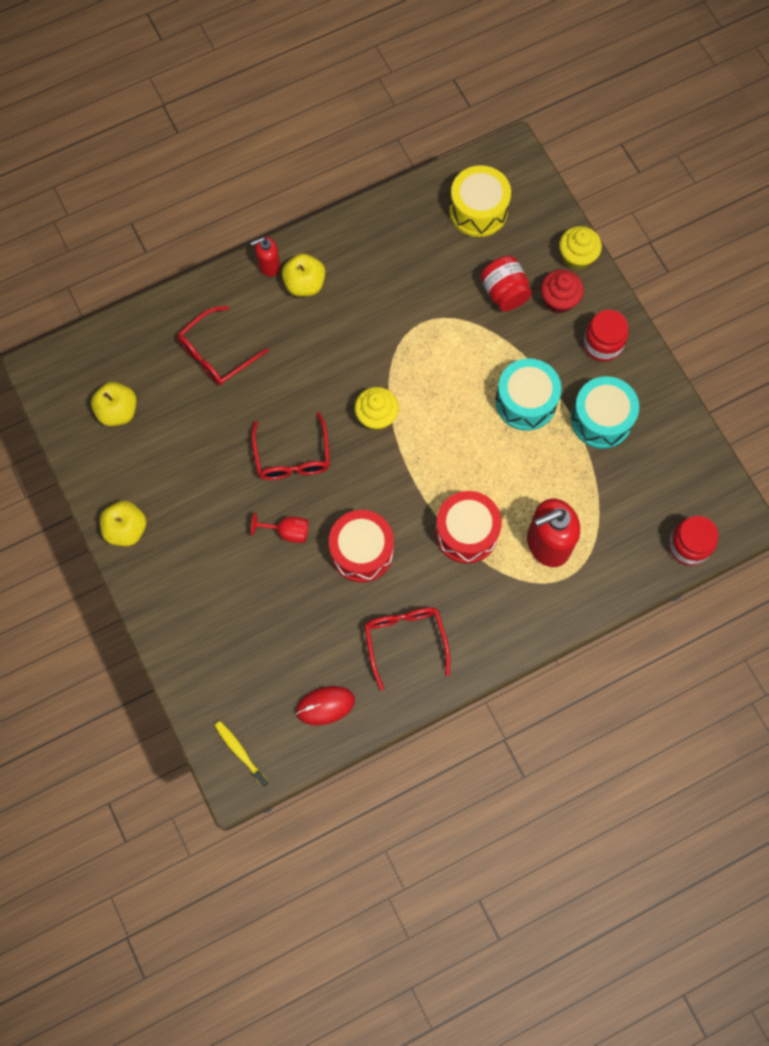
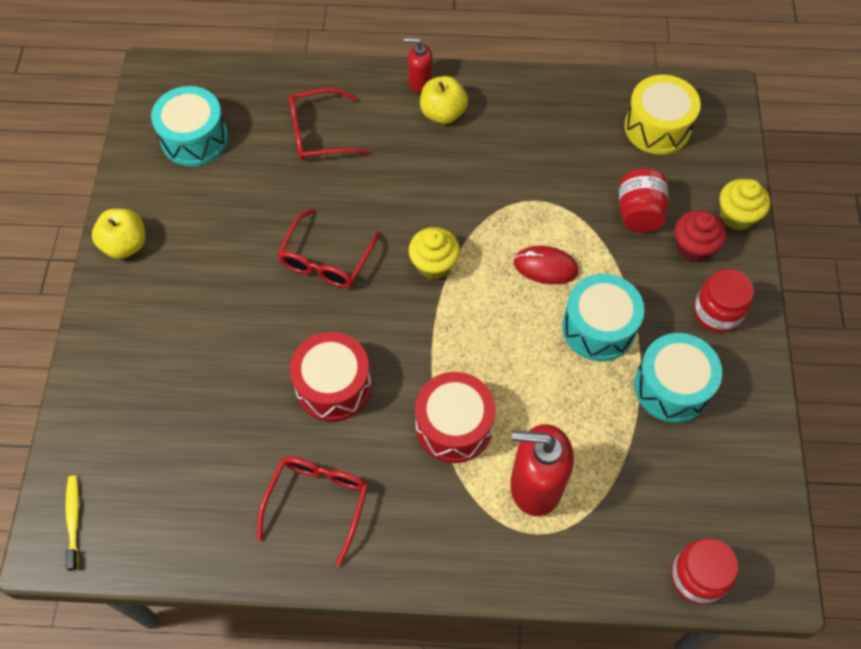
camera: 30 degrees right, 10 degrees down
yellow apple [91,382,137,426] -> turquoise drum [151,86,228,166]
red goblet [251,512,309,543] -> none
red mouse [296,686,355,725] -> red mouse moved to [514,246,579,284]

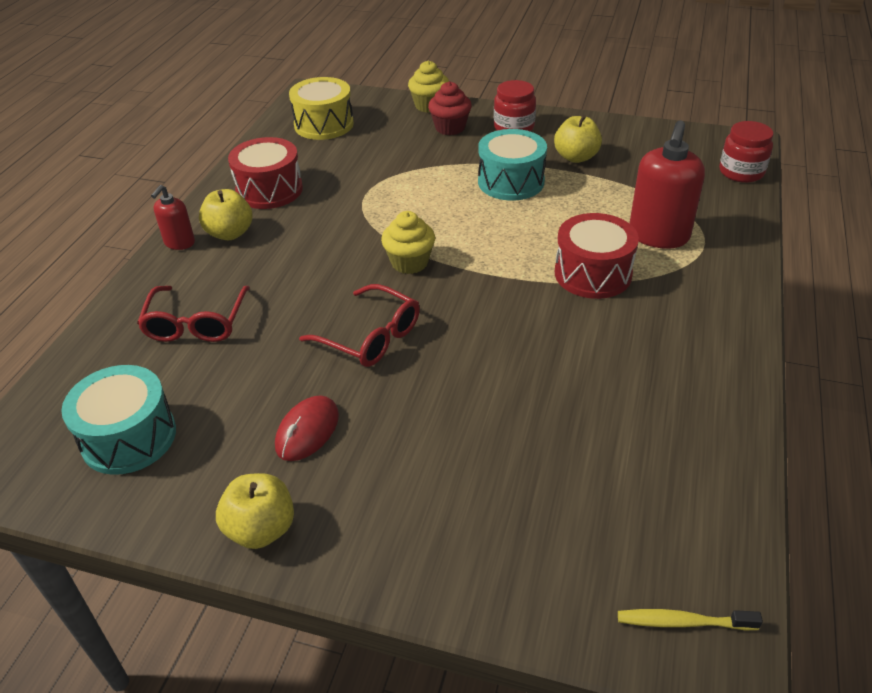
camera: 75 degrees left, 20 degrees down
red glasses [257,456,368,567] -> none
red drum [290,332,371,422] -> red drum moved to [228,137,303,209]
red mouse [514,246,579,284] -> red mouse moved to [275,395,339,461]
red jar [619,168,669,232] -> none
turquoise drum [634,333,722,423] -> yellow apple [554,115,602,163]

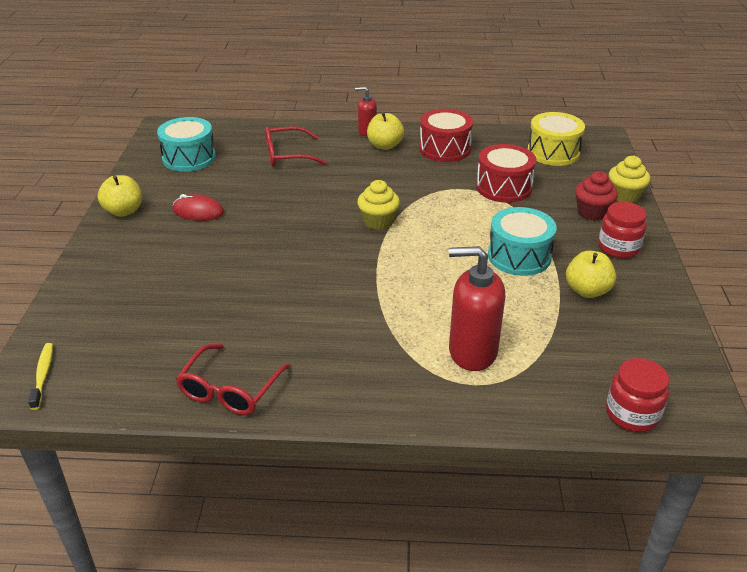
camera: 75 degrees right, 5 degrees down
red glasses [299,284,420,367] -> red glasses moved to [176,344,290,415]
red drum [555,213,639,299] -> red drum moved to [476,144,536,203]

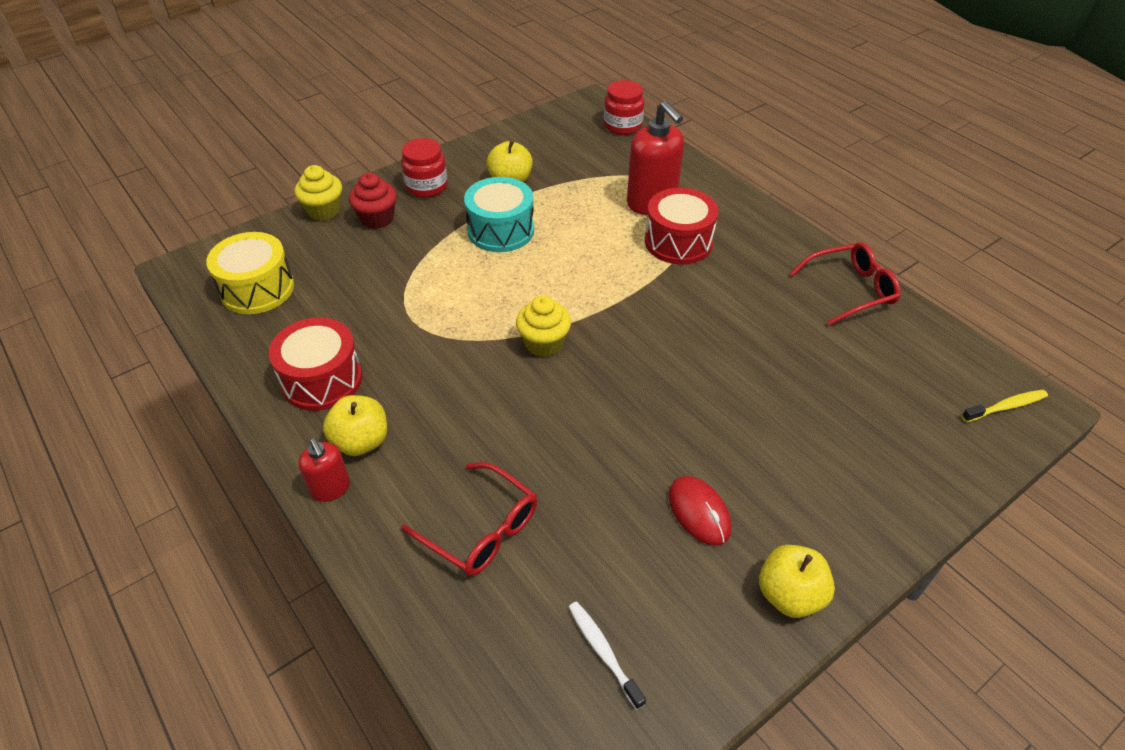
camera: 130 degrees left, 10 degrees up
yellow toothbrush [28,343,53,410] -> yellow toothbrush turned 150 degrees counterclockwise [962,390,1048,422]
turquoise drum [157,117,216,172] -> white toothbrush [568,601,646,710]
red drum [476,144,536,203] -> red drum moved to [645,188,718,265]

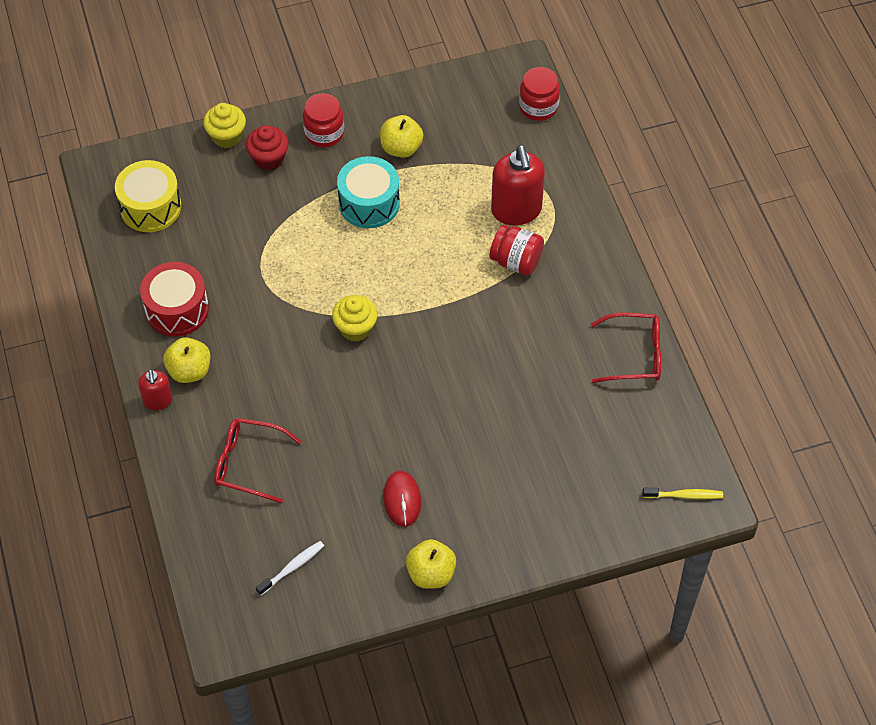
camera: 20 degrees right, 10 degrees up
red glasses [401,462,537,576] -> red glasses turned 135 degrees clockwise [214,418,302,503]
white toothbrush [568,601,646,710] -> white toothbrush turned 60 degrees clockwise [256,541,324,596]
red drum [645,188,718,265] -> red jar [490,225,544,275]

